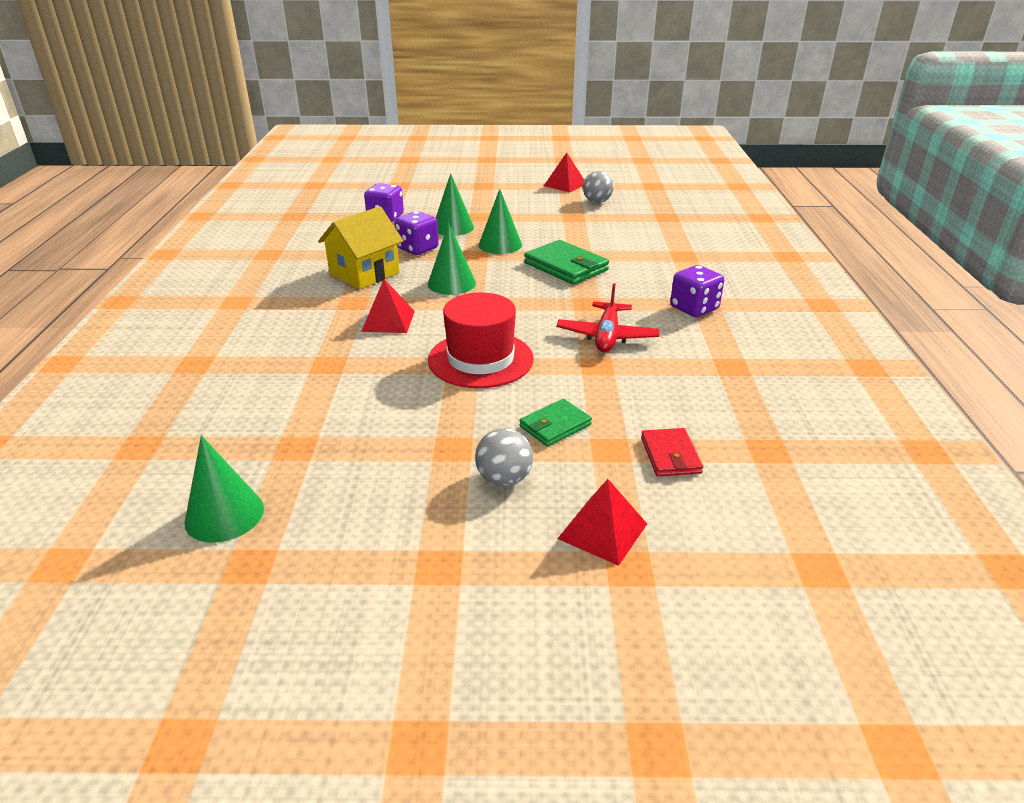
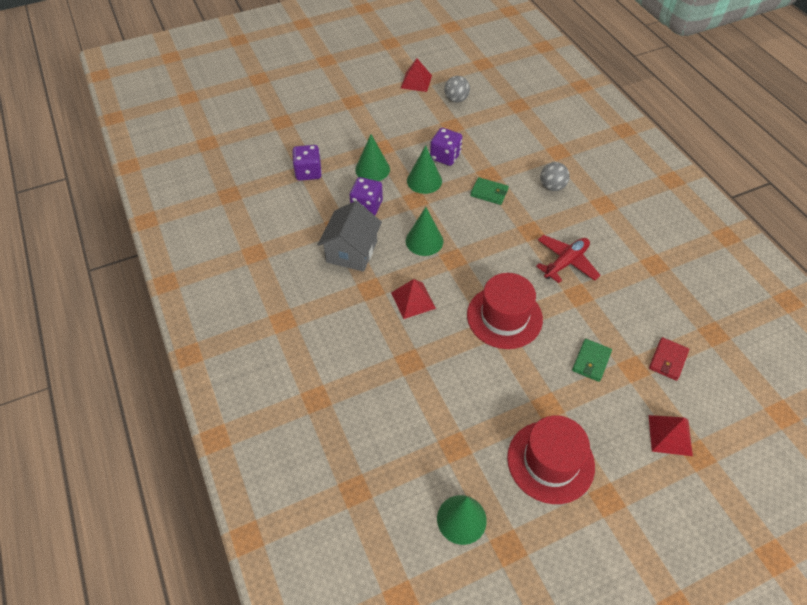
camera: 25 degrees left, 20 degrees up
yellow house [318,206,403,289] -> grey house [317,201,382,272]
grey ball [475,428,533,486] -> grey ball moved to [540,162,570,191]
green wallet [524,240,609,285] -> green wallet [470,177,509,205], size x0.60
red plane [557,283,660,352] -> red plane turned 120 degrees counterclockwise [536,235,601,283]
red wallet [641,428,703,476] -> red wallet turned 60 degrees clockwise [649,337,689,381]
purple dice [670,265,724,317] -> purple dice moved to [430,128,462,166]
none -> red hat [507,415,595,504]

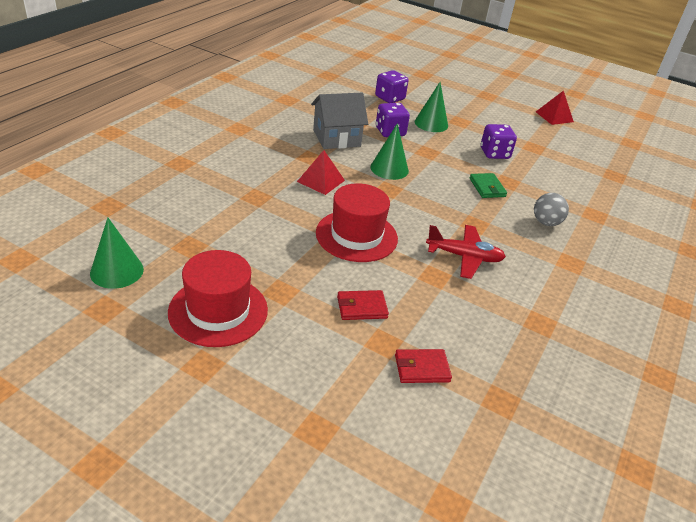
camera: 50 degrees right, 15 degrees down
green cone [407,145,442,194] -> none
grey ball [444,76,470,103] -> none
green wallet [572,339,612,382] -> red wallet [337,290,389,320]
red pyramid [649,415,693,456] -> none

